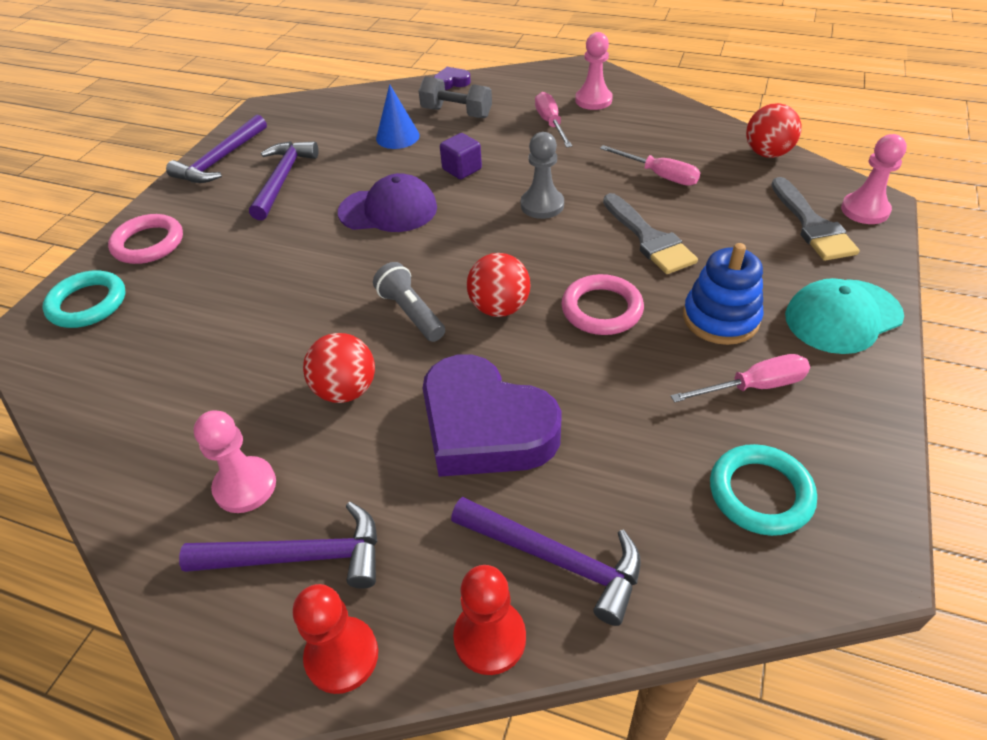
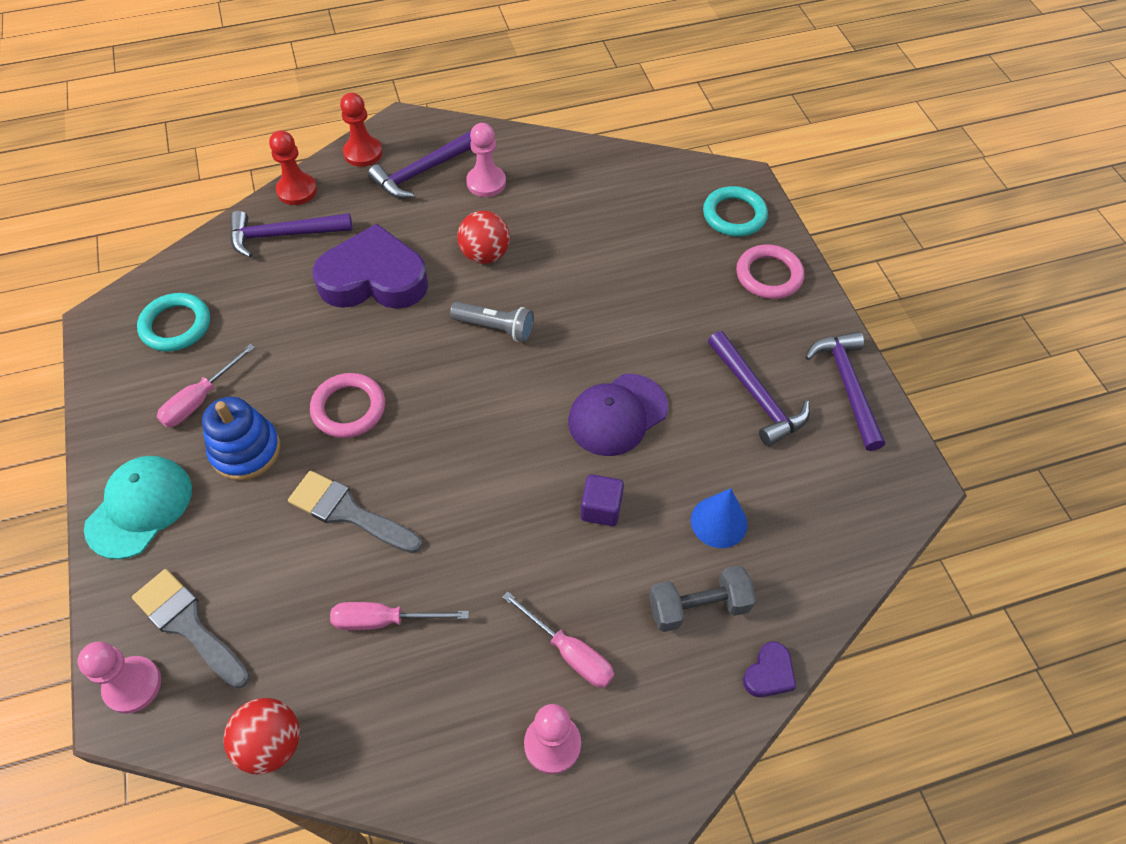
camera: 140 degrees right, 10 degrees up
red ball [467,253,530,317] -> none
grey pawn [521,132,564,219] -> none

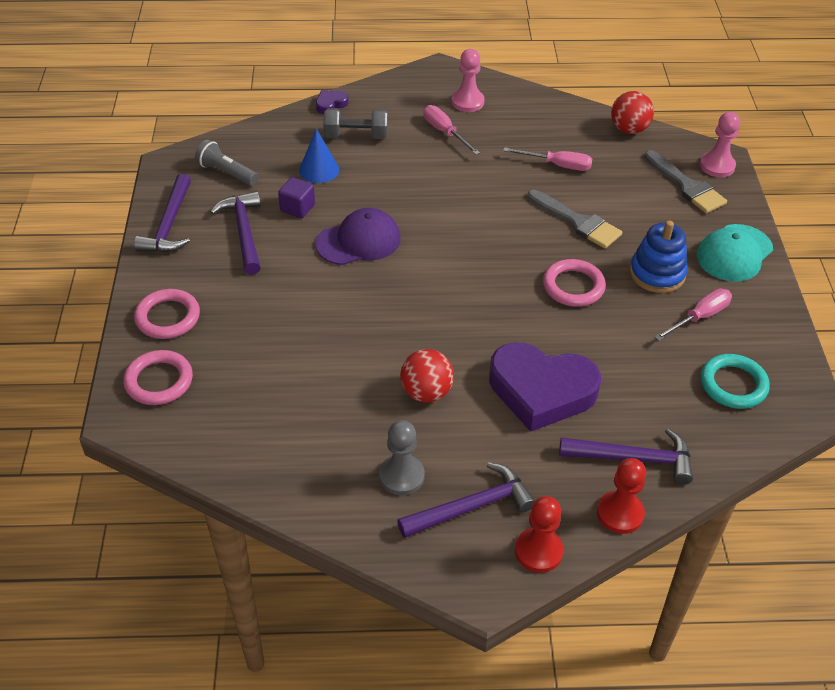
camera: 165 degrees left, 10 degrees down
grey flashlight [450,302,534,342] -> grey flashlight moved to [195,140,258,186]
pink pawn [466,123,506,197] -> grey pawn [379,420,425,495]
purple cube [581,474,624,526] -> purple cube moved to [278,177,315,218]
turquoise ring [703,186,768,237] -> pink ring [123,350,193,405]

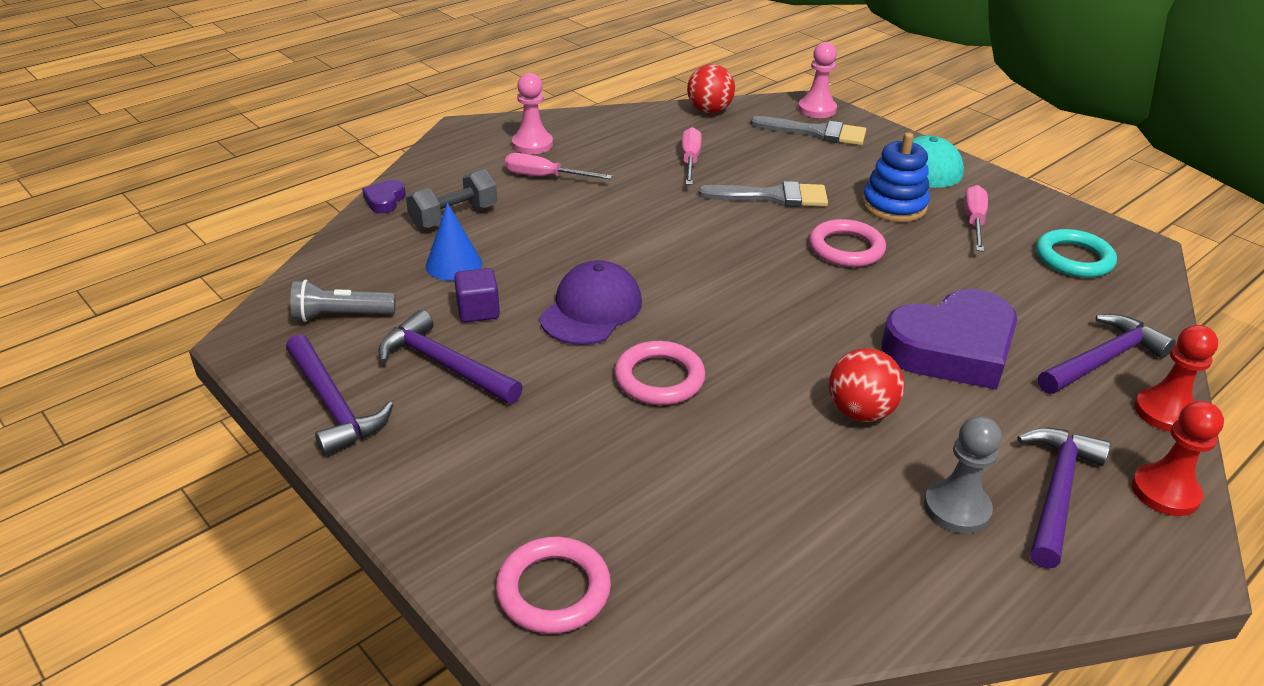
camera: 40 degrees left, 10 degrees down
pink ring [134,289,200,339] -> pink ring moved to [614,341,706,405]
pink screwdriver [503,147,592,171] -> pink screwdriver turned 60 degrees counterclockwise [682,127,702,185]

